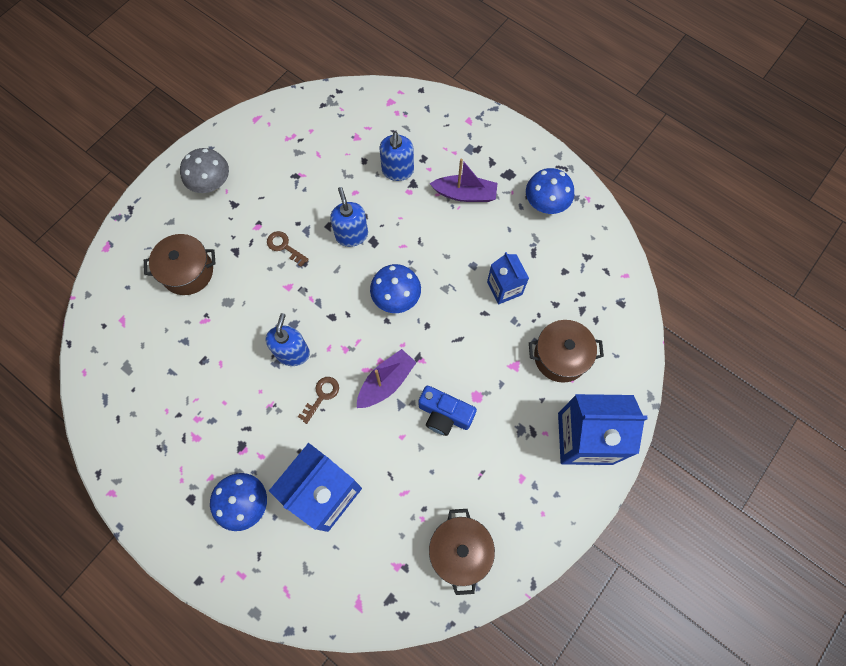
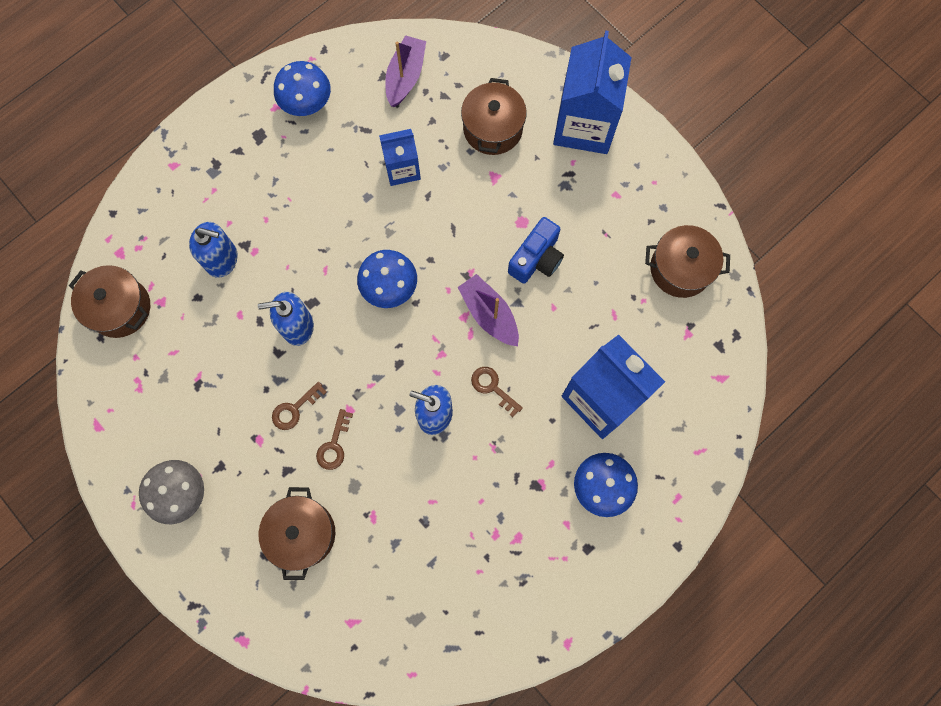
camera: 80 degrees left, 5 degrees up
purple boat [430,158,498,202] -> purple boat moved to [385,35,426,107]
none -> brown pot [69,265,150,338]
none -> brown key [316,409,353,470]

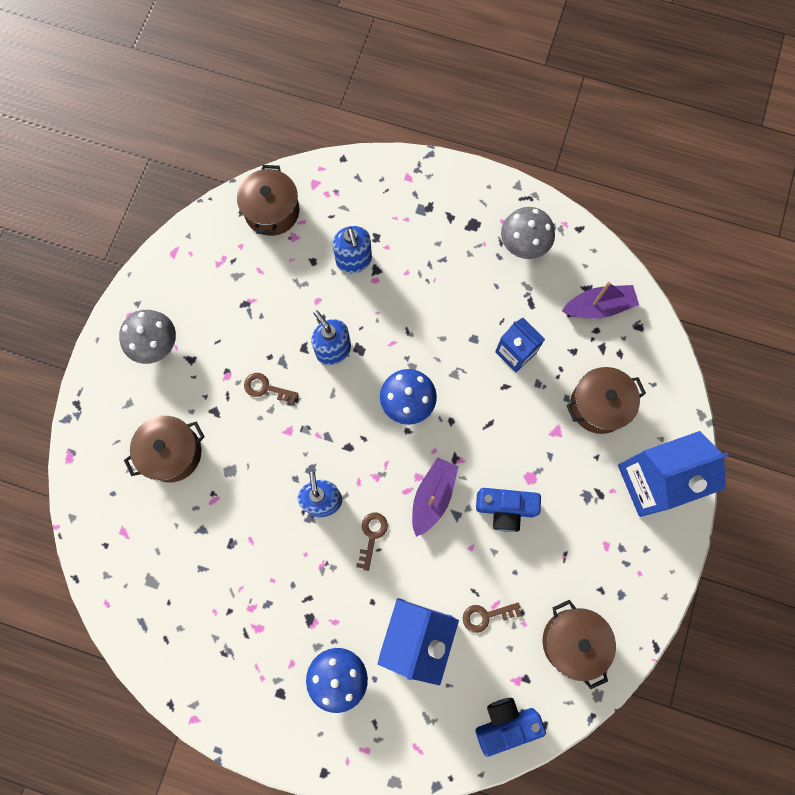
camera: 60 degrees right, 0 degrees up
blue mushroom [274,61,331,116] -> grey mushroom [501,207,555,259]
brown key [316,409,353,470] -> brown key moved to [463,603,521,633]
none -> blue camera [475,698,546,757]

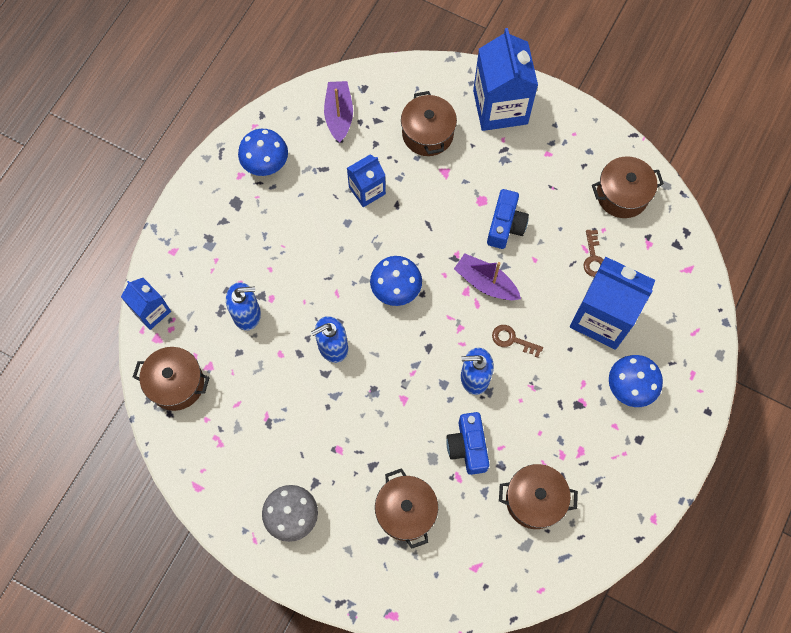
camera: 80 degrees left, 5 degrees down
brown key [244,373,298,405] -> none
blue camera [475,698,546,757] -> blue camera moved to [446,412,489,475]
grey mushroom [501,207,555,259] -> blue mushroom [238,129,288,176]
none -> blue carton [121,278,171,330]
none -> brown pot [499,464,578,529]

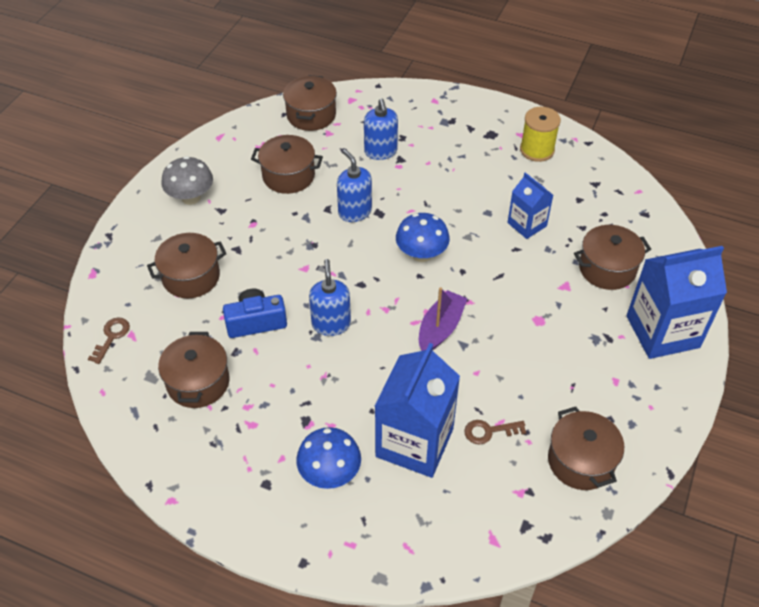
camera: 85 degrees right, 20 degrees down
blue carton [121,278,171,330] -> none
blue mushroom [238,129,288,176] -> yellow spool [520,107,561,162]
purple boat [324,81,353,143] -> none
blue camera [487,189,529,249] -> none
brown key [492,325,543,358] -> brown key moved to [88,318,130,364]
none -> brown pot [251,135,323,194]

